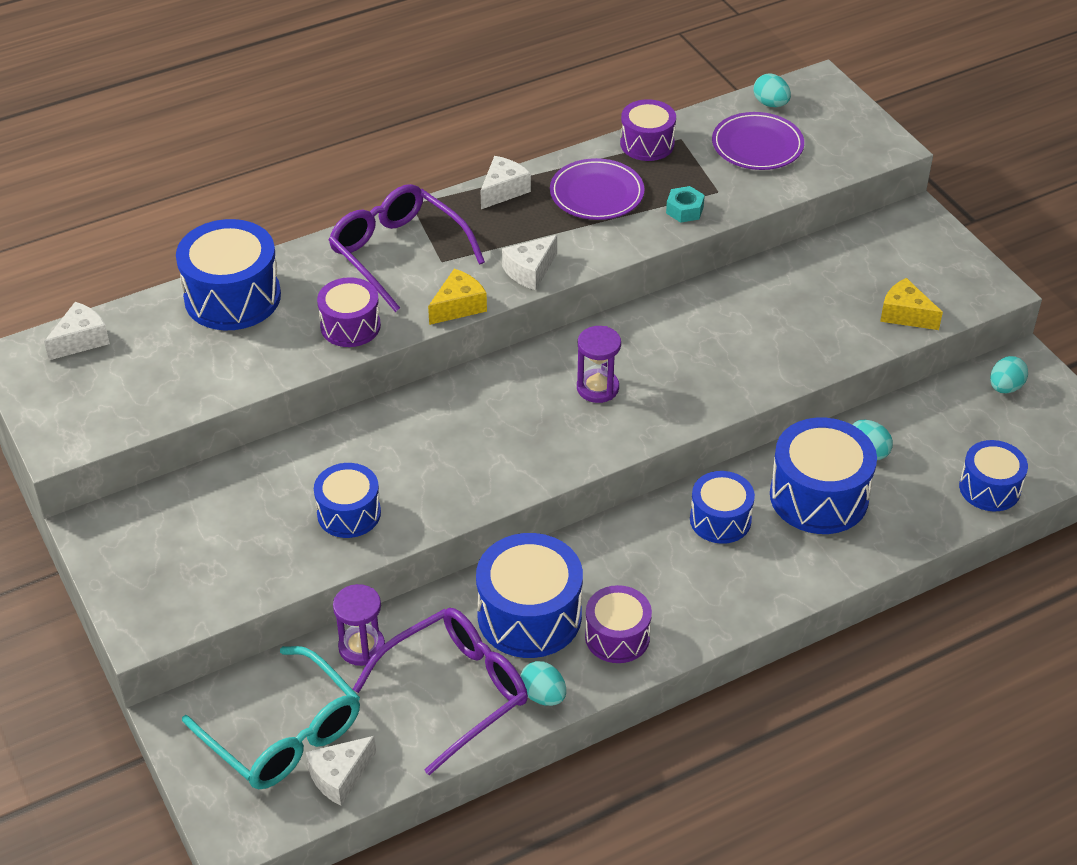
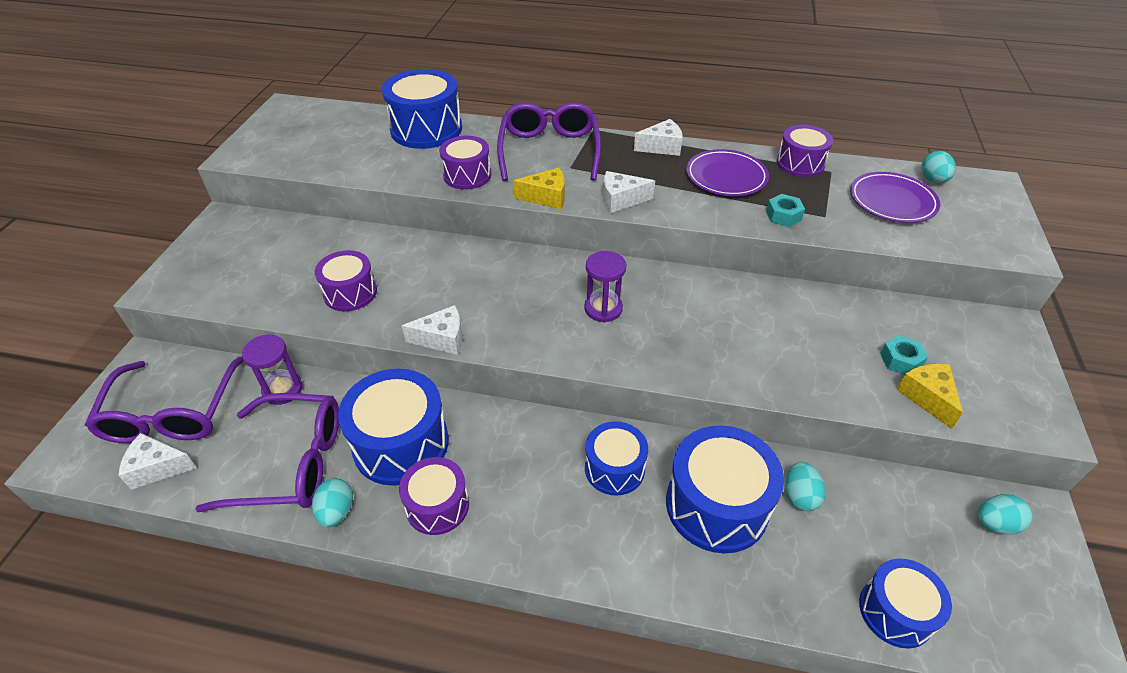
camera: 40 degrees right, 0 degrees up
white cheese [44,302,110,360] -> white cheese moved to [402,305,462,355]
turquoise glasses [182,646,360,790] -> purple glasses [85,357,244,443]
blue drum [314,463,381,538] -> purple drum [315,250,377,312]
none -> turquoise nut [880,335,928,375]

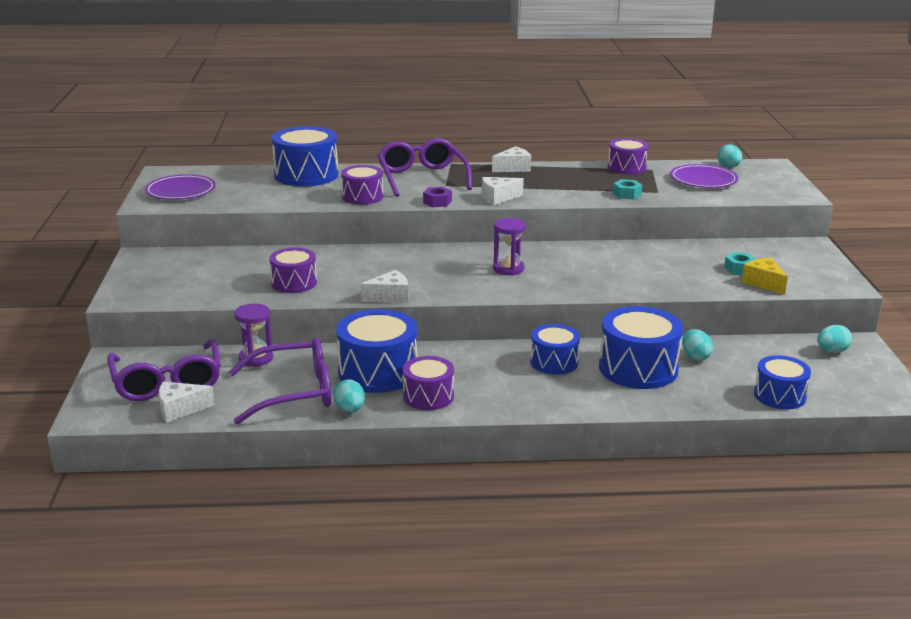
camera: 15 degrees left, 20 degrees down
yellow cheese [513,168,565,209] -> purple nut [423,187,452,207]
purple plate [686,149,769,196] -> purple plate moved to [145,174,216,200]

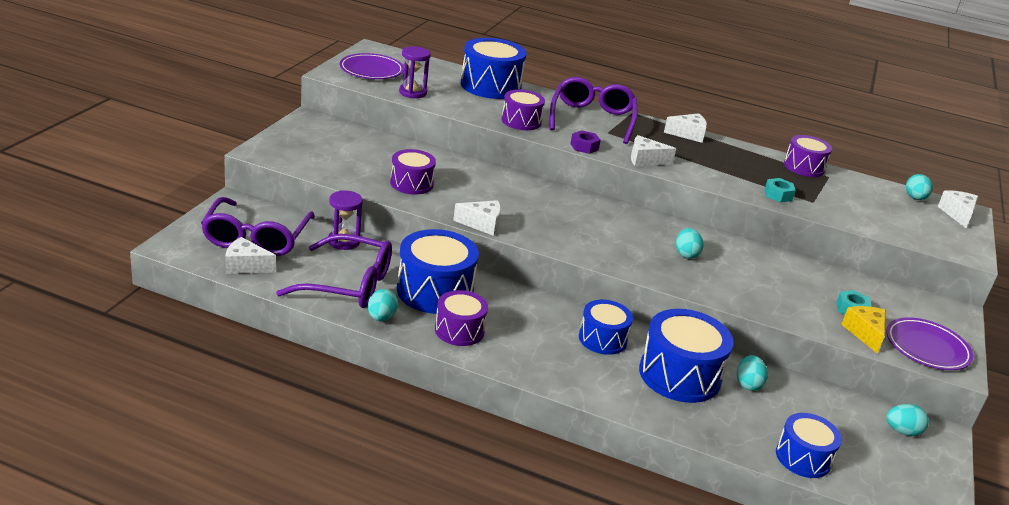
camera: 20 degrees right, 5 degrees up
purple hourglass [493,218,526,276] -> purple hourglass moved to [399,46,431,98]
purple plate [670,164,738,188] -> purple plate moved to [886,317,973,370]
none -> turquoise egg [676,228,704,259]
none -> white cheese [937,190,978,228]

